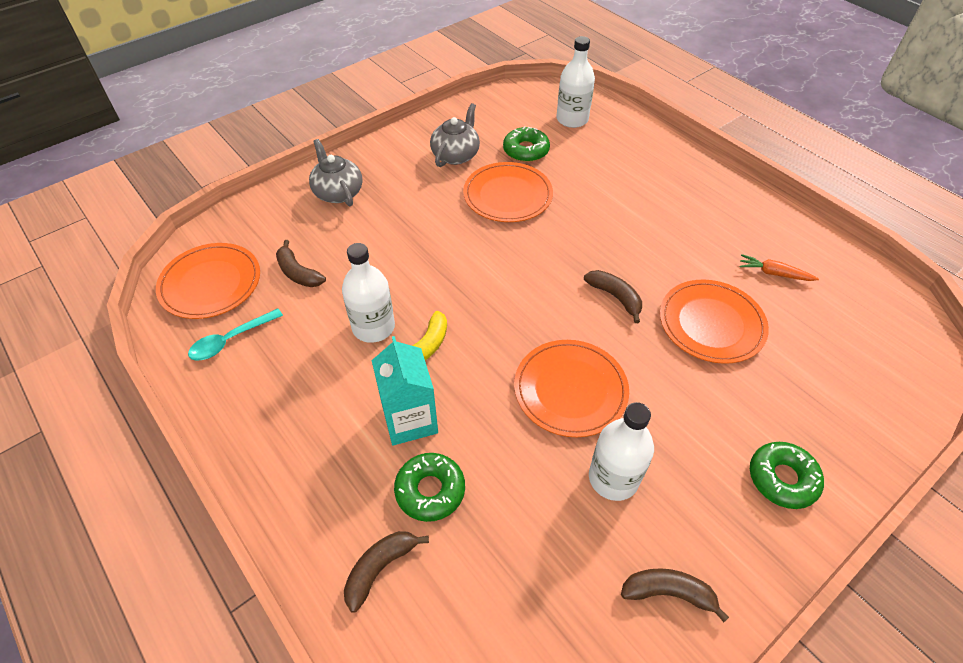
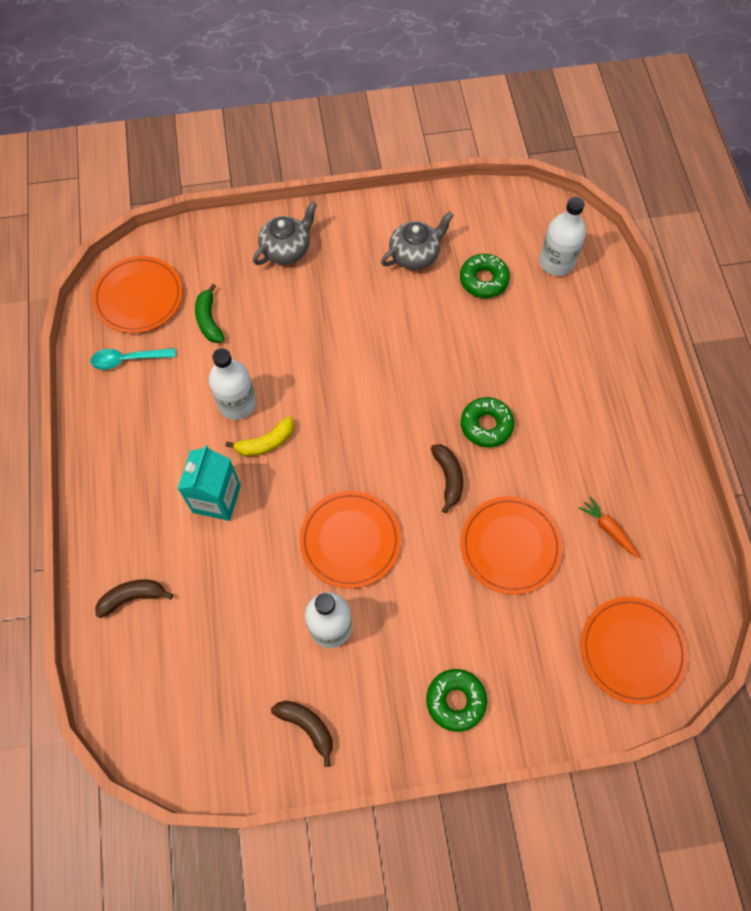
camera: 30 degrees right, 15 degrees up
brown banana [276,240,326,287] -> green banana [195,284,225,343]
grey teapot [309,139,363,206] -> grey teapot turned 45 degrees clockwise [253,201,317,265]
green donut [394,453,465,522] -> green donut moved to [461,397,514,447]
orange plate [463,162,553,222] -> orange plate moved to [581,597,688,705]

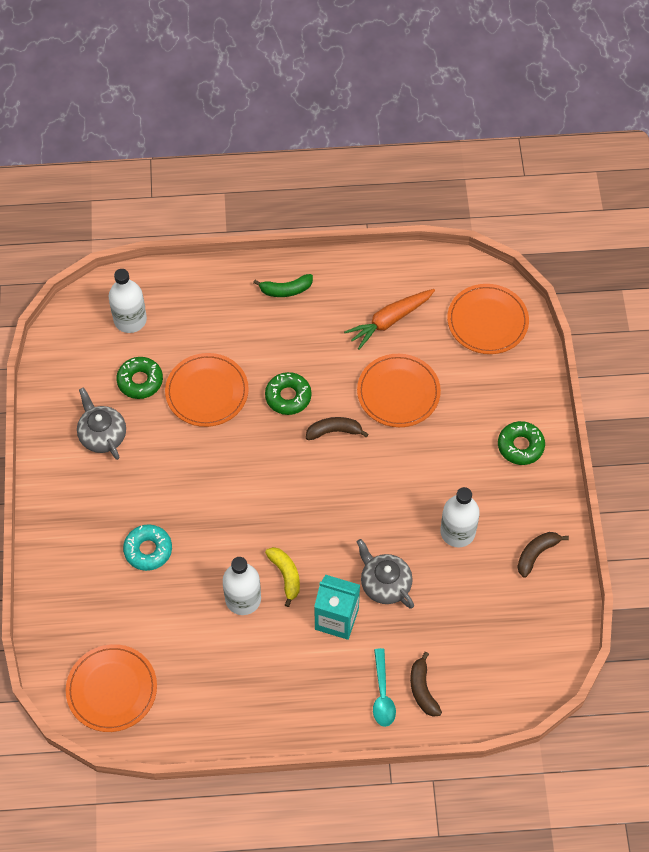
camera: 85 degrees left, 5 degrees down
turquoise spoon [90,348,176,370] -> turquoise spoon moved to [373,648,396,727]
green banana [195,284,225,343] -> green banana moved to [253,274,313,297]
grey teapot [253,201,317,265] -> grey teapot moved to [357,539,414,609]
orange plate [300,491,401,589] -> orange plate moved to [165,353,249,427]
orange carrot [578,496,641,558] -> orange carrot [344,289,435,350], size x1.66
none -> turquoise donut [123,524,172,571]

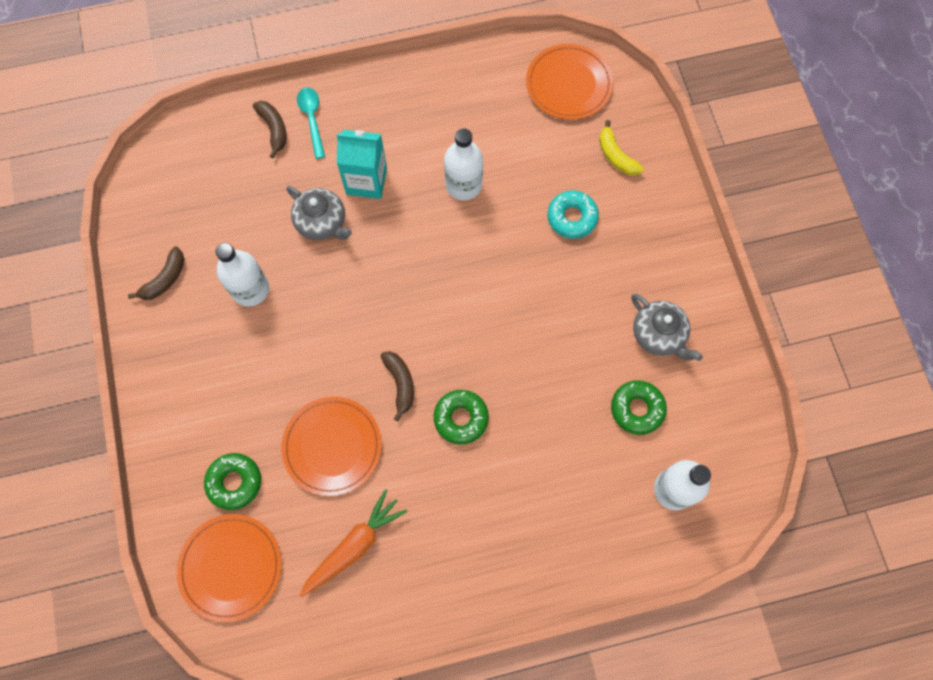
camera: 170 degrees right, 10 degrees up
orange plate [165,353,249,427] -> none
green banana [253,274,313,297] -> none
yellow banana [265,547,300,607] -> yellow banana moved to [599,120,644,175]
brown banana [306,417,369,440] -> brown banana turned 90 degrees counterclockwise [381,351,414,422]
green donut [498,421,545,465] -> green donut moved to [204,453,261,510]

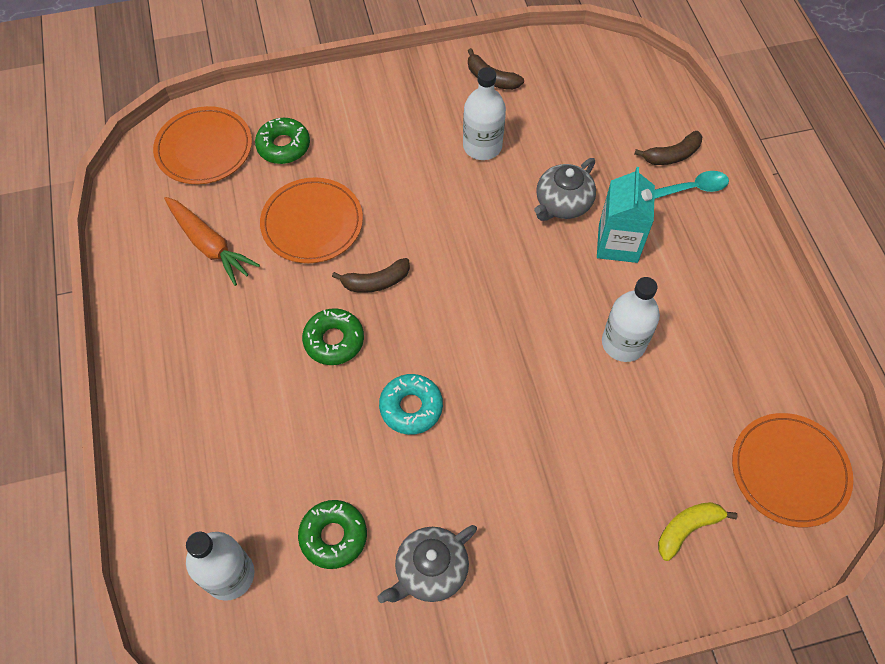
camera: 90 degrees right, 10 degrees down
turquoise donut [547,190,599,239] -> turquoise donut moved to [379,374,443,435]

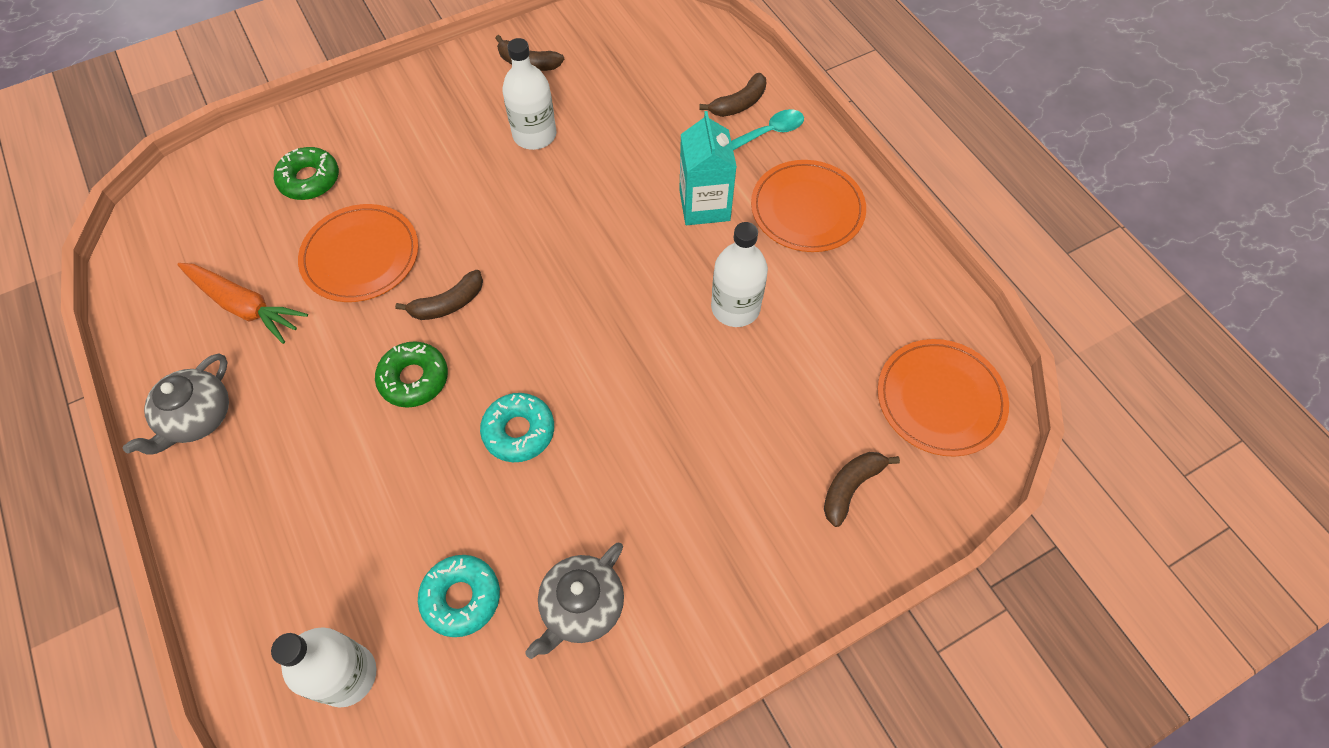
camera: 15 degrees left, 0 degrees up
orange plate [153,106,252,184] -> orange plate moved to [751,160,866,252]
green donut [298,500,367,569] -> turquoise donut [418,555,500,637]
grey teapot [534,158,596,221] -> grey teapot moved to [123,353,229,455]
yellow banana [658,502,737,561] -> brown banana [824,452,900,527]

